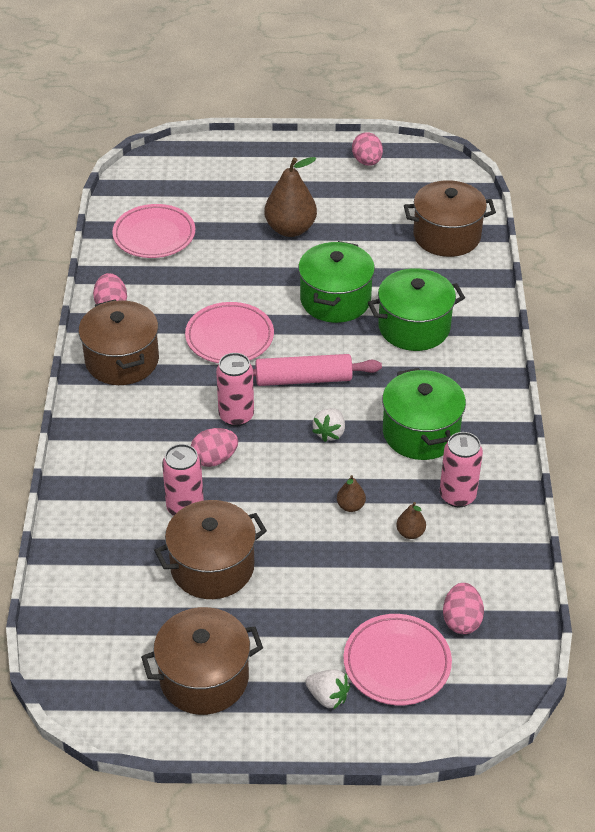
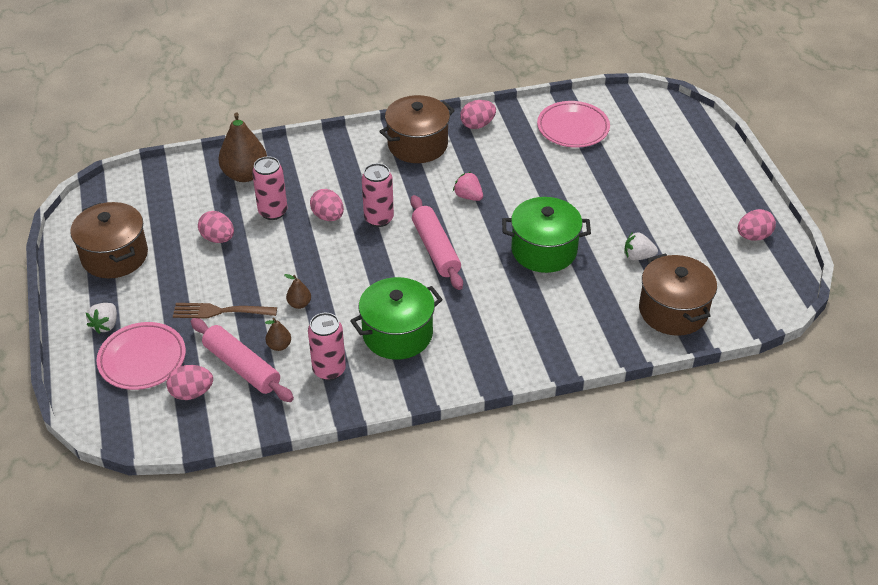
camera: 75 degrees right, 0 degrees up
brown pot [154,500,267,599] -> pink egg [198,211,234,243]
pink plate [185,302,274,363] -> pink strawberry [453,172,483,201]
brown pear [264,157,317,237] -> brown pear moved to [218,113,267,182]
white strawberry [312,408,345,442] -> white strawberry moved to [625,232,658,260]
green pot [368,268,465,351] -> none
none -> brown fork [173,303,277,319]
none -> pink rolling pin [191,318,294,402]

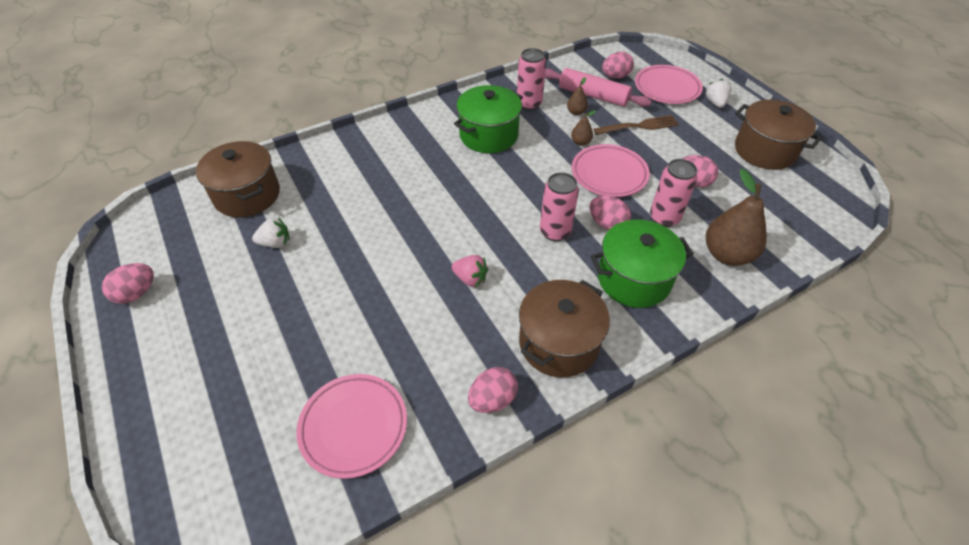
camera: 165 degrees right, 5 degrees up
pink rolling pin [411,195,463,290] -> none
green pot [502,197,591,273] -> green pot moved to [591,220,694,308]
none -> pink plate [572,144,650,197]

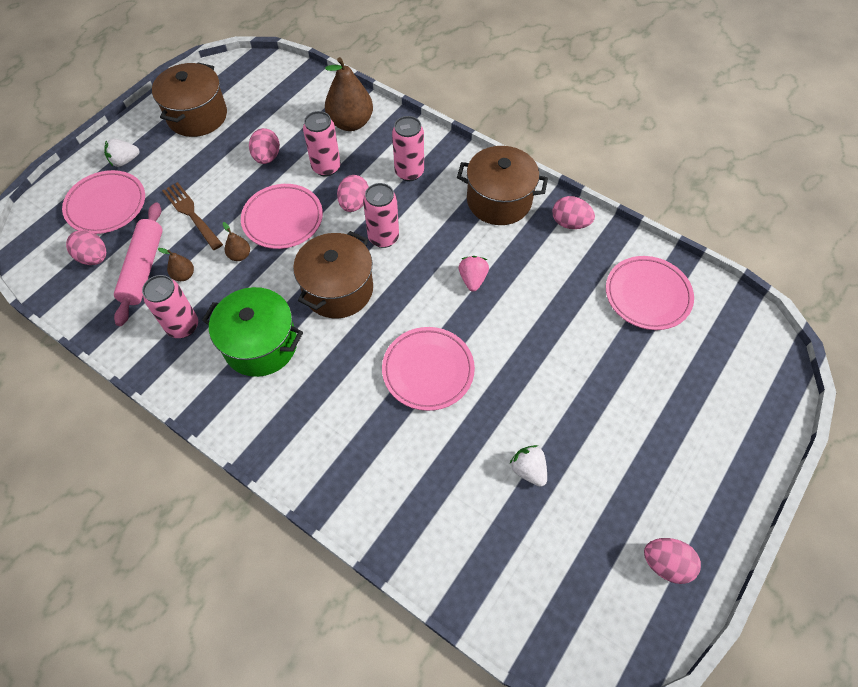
camera: 115 degrees left, 10 degrees up
brown pot [196,141,280,218] -> brown pot moved to [293,231,373,318]
green pot [591,220,694,308] -> pink can [392,116,424,181]
none -> pink plate [382,327,475,411]

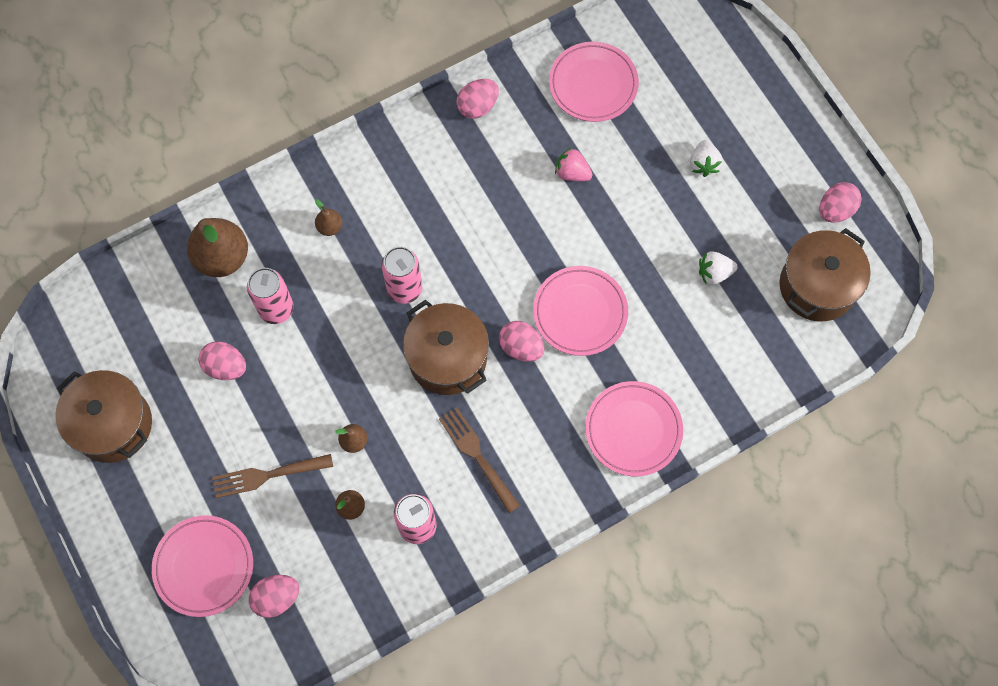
camera: 65 degrees left, 10 degrees up
white strawberry [104,139,140,167] -> white strawberry moved to [690,140,723,177]
pink rolling pin [114,202,163,326] -> none
green pot [202,287,303,377] -> brown fork [439,407,520,513]
pink plate [241,184,323,249] -> pink plate moved to [585,381,683,476]
pink egg [337,175,369,212] -> pink egg moved to [499,321,545,362]
pink can [392,116,424,181] -> brown pear [315,199,342,236]
brown pot [457,146,548,225] -> brown pot moved to [779,228,871,321]
pink strawberry [459,256,489,292] -> pink strawberry moved to [555,147,593,181]

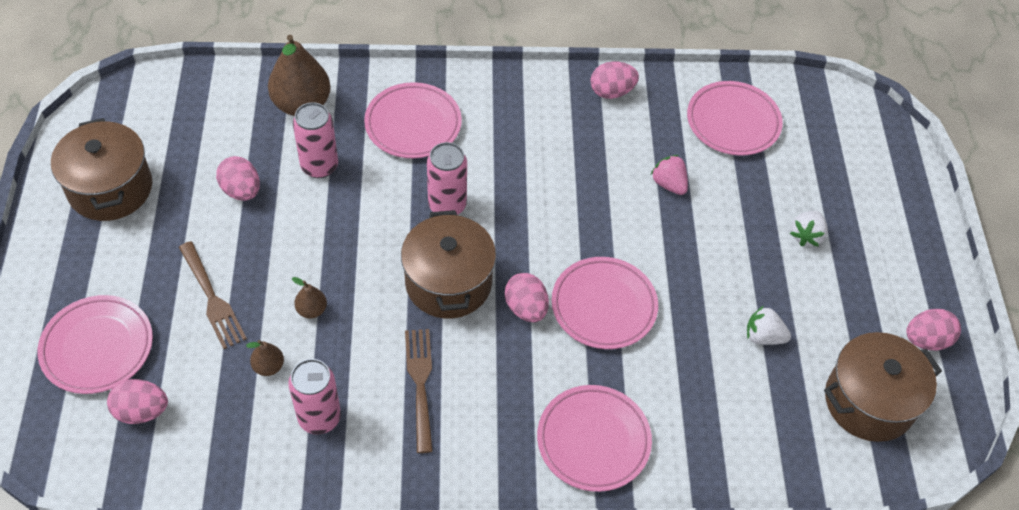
camera: 25 degrees right, 15 degrees down
brown fork [212,454,333,498] -> brown fork turned 135 degrees counterclockwise [179,241,247,349]
brown pear [315,199,342,236] -> pink plate [364,82,462,158]

